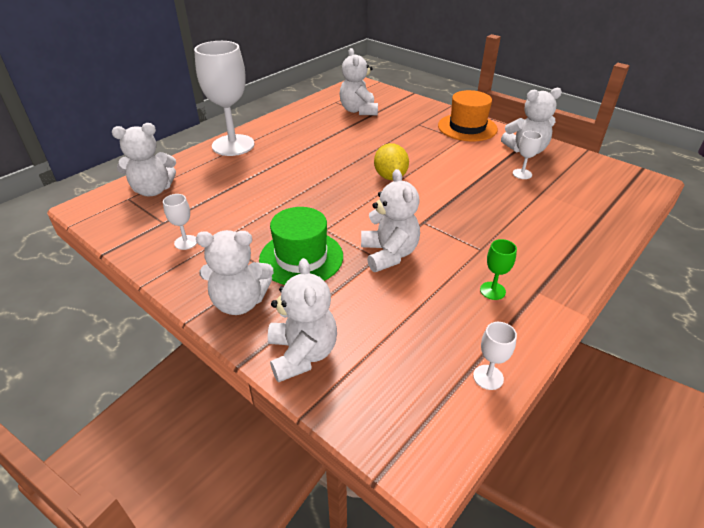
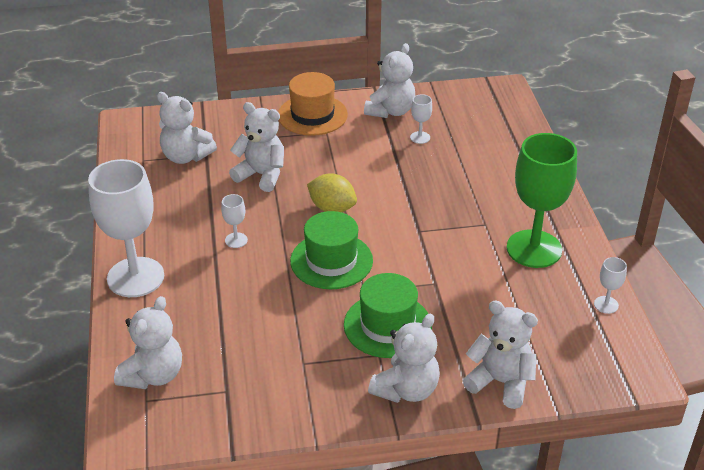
camera: 50 degrees left, 0 degrees up
white goblet [163,194,197,250] -> white goblet moved to [221,194,248,248]
white teddy bear [361,169,420,272] -> white teddy bear moved to [229,102,284,192]
green goblet [480,239,517,300] -> green goblet [506,133,577,268], size x2.41
none -> green hat [290,211,373,289]

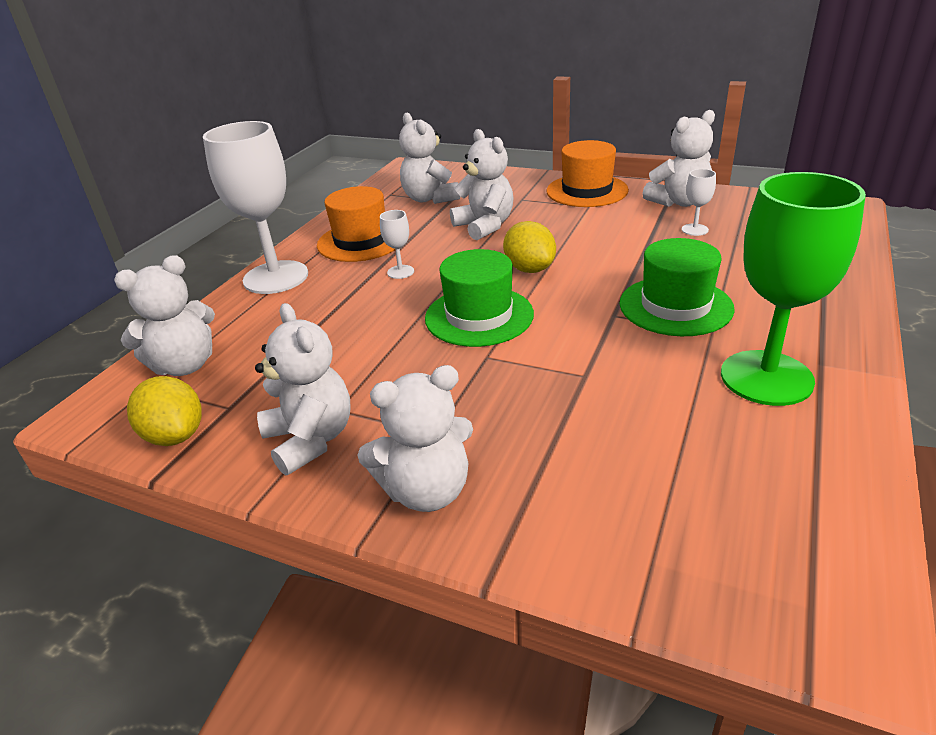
camera: 35 degrees right, 5 degrees down
green hat [344,273,432,358] -> green hat moved to [619,238,735,336]
white teddy bear [463,300,538,409] -> white teddy bear moved to [255,303,351,475]
white goblet [594,257,627,314] -> none
none -> yellow lemon [127,376,202,446]
none -> orange hat [317,186,395,262]

